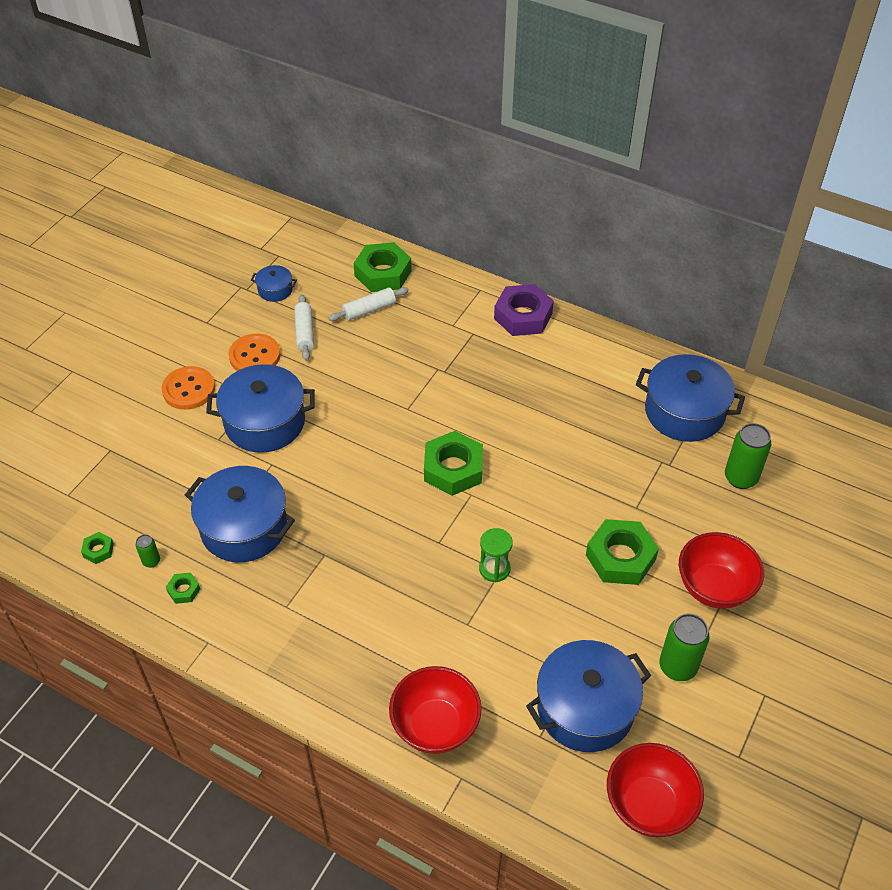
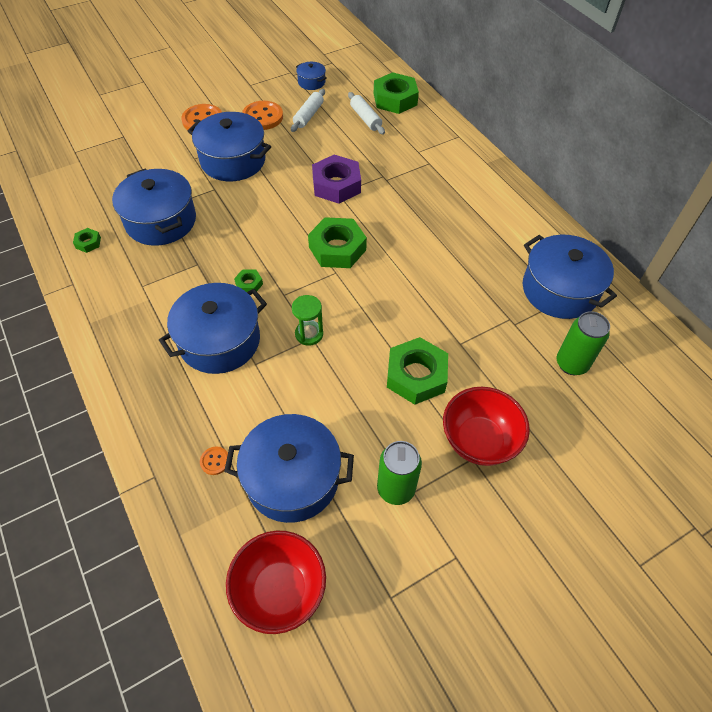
camera: 30 degrees right, 5 degrees up
green nut [81,532,114,564] -> green nut moved to [234,270,263,292]
green can [136,534,160,568] -> none
white rolling pin [328,287,409,321] -> white rolling pin turned 60 degrees clockwise [348,92,385,134]
red bowl [389,666,482,754] -> none
purple nut [494,284,554,336] -> purple nut moved to [312,155,361,204]
none -> blue pot [159,283,267,374]
none -> orange button [200,446,228,475]

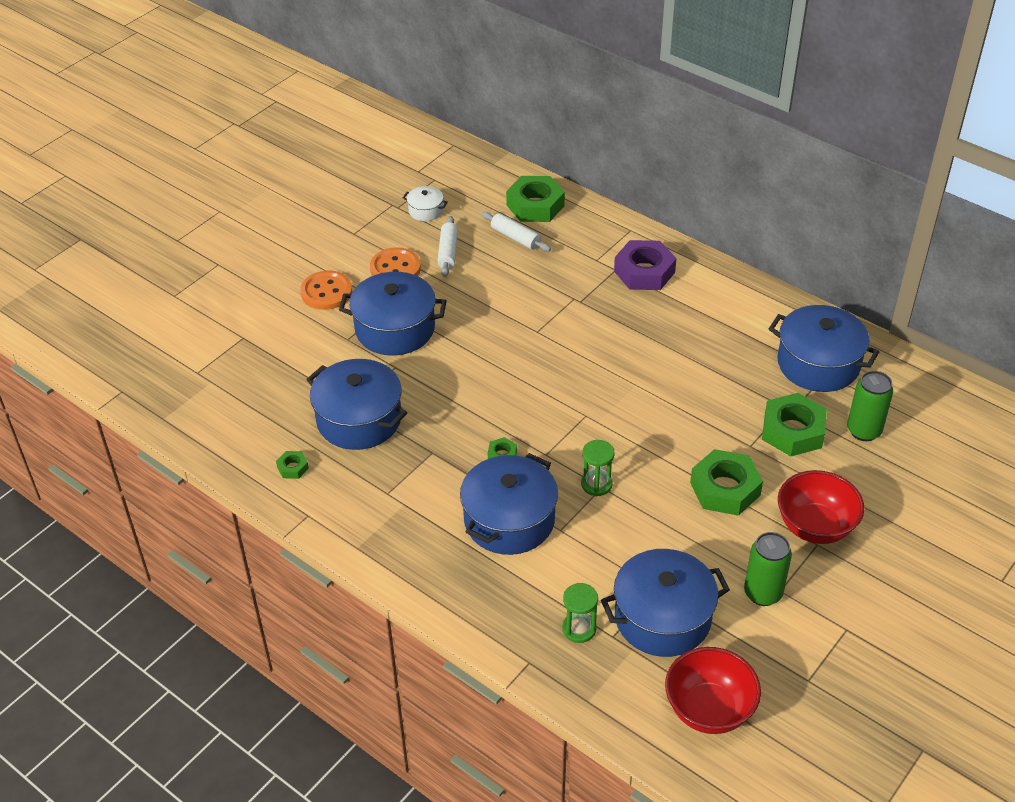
camera: 20 degrees left, 10 degrees down
orange button [200,446,228,475] -> green hourglass [562,583,598,643]
blue pot [296,62,327,90] -> white pot [403,186,448,221]
green nut [308,217,367,268] -> green nut moved to [762,393,827,457]
purple nut [312,155,361,204] -> purple nut moved to [614,240,677,290]

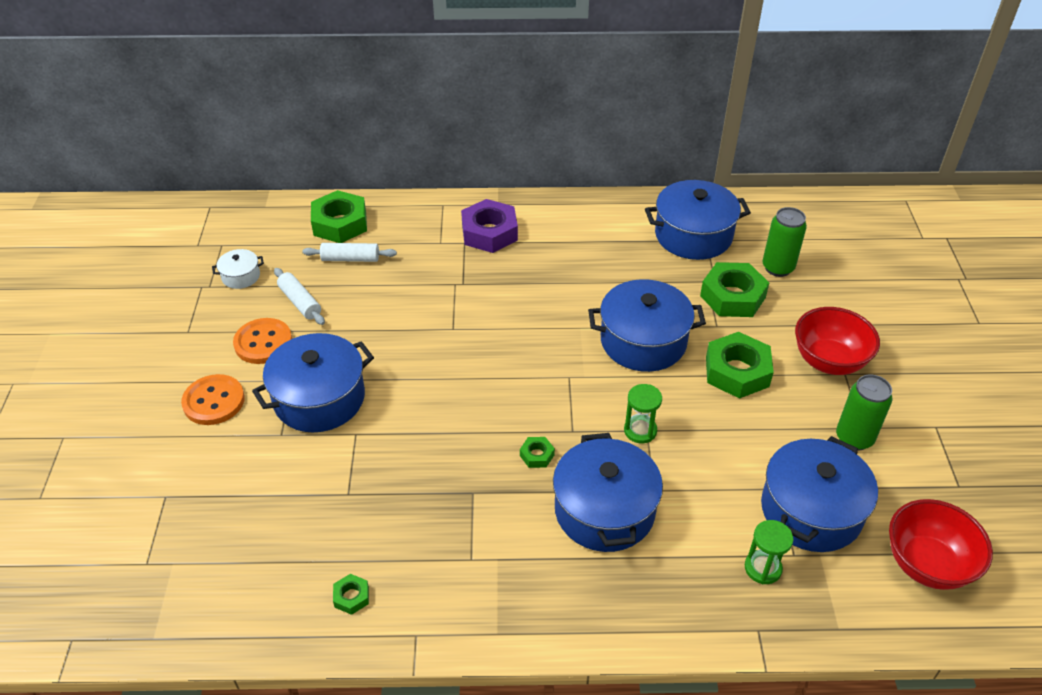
camera: 40 degrees left, 0 degrees up
blue pot [306,359,407,450] -> blue pot moved to [588,279,706,372]

